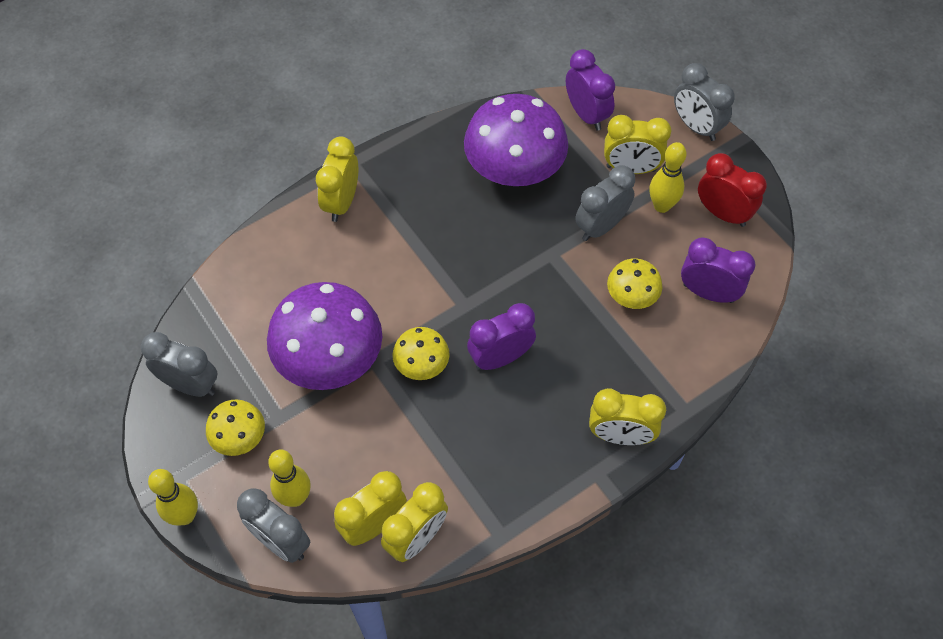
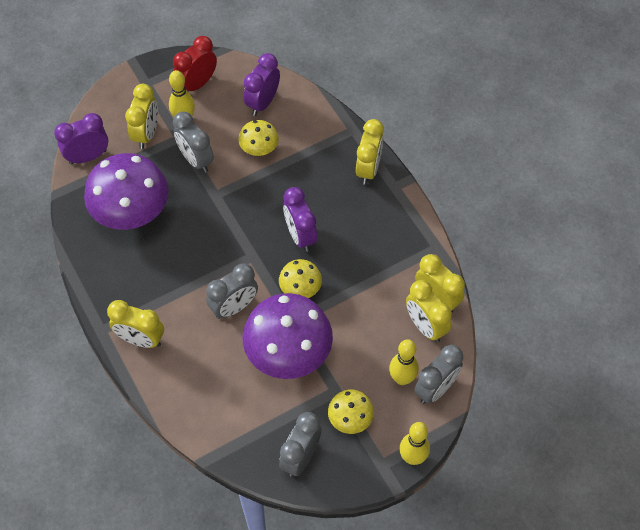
camera: 85 degrees left, 0 degrees up
grey clock [674,63,735,141] -> grey clock moved to [206,263,258,319]

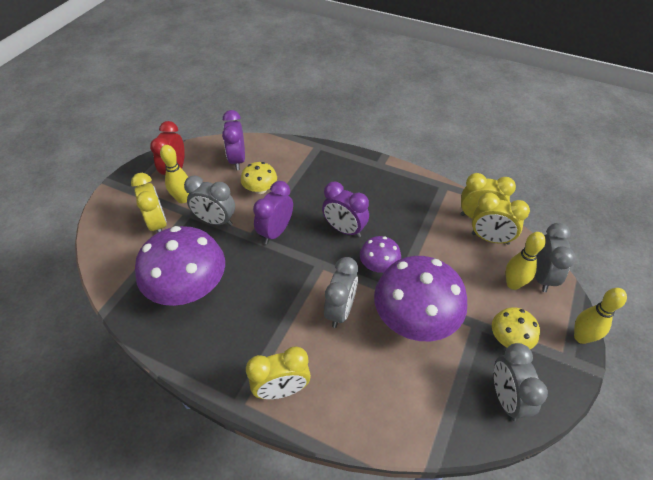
camera: 35 degrees left, 10 degrees down
purple clock [54,113,108,164] -> purple clock moved to [253,181,293,244]
yellow mushroom [279,259,322,298] -> purple mushroom [360,236,401,273]
yellow clock [356,119,384,185] -> none

